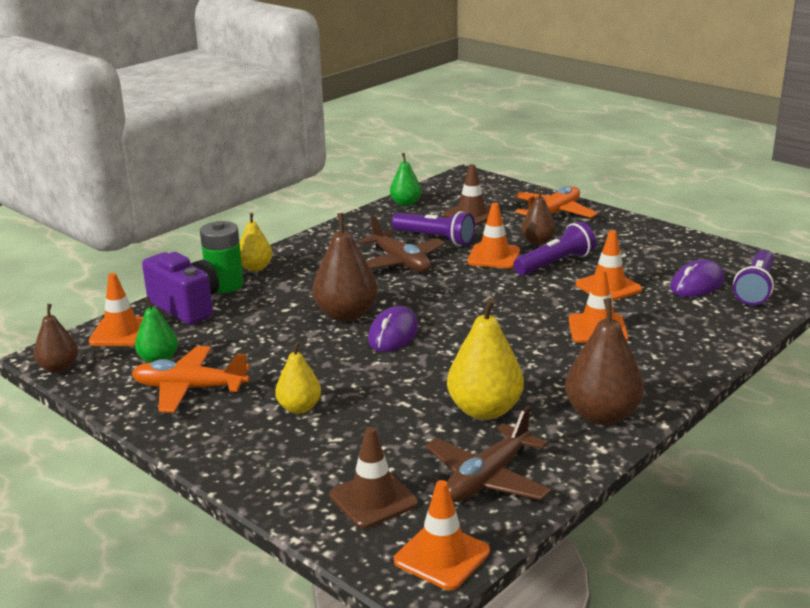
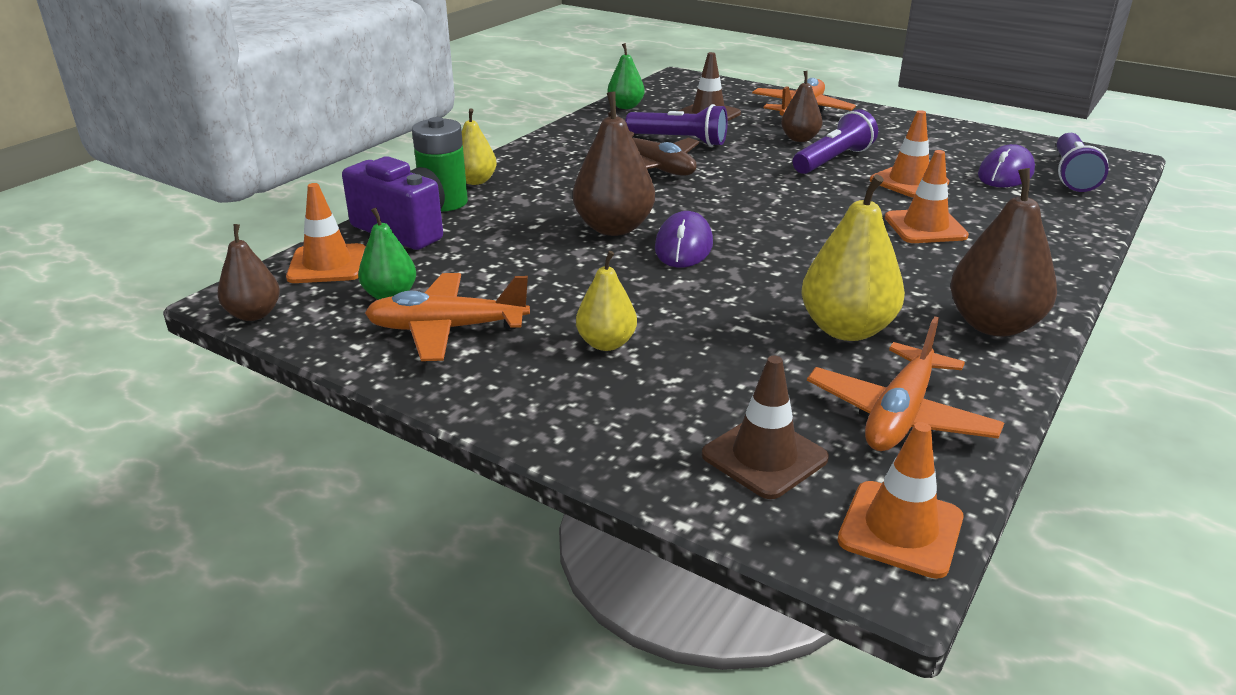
camera: 10 degrees left, 5 degrees up
brown plane [425,406,551,502] -> orange plane [807,316,1004,451]
orange traffic cone [468,203,520,268] -> none

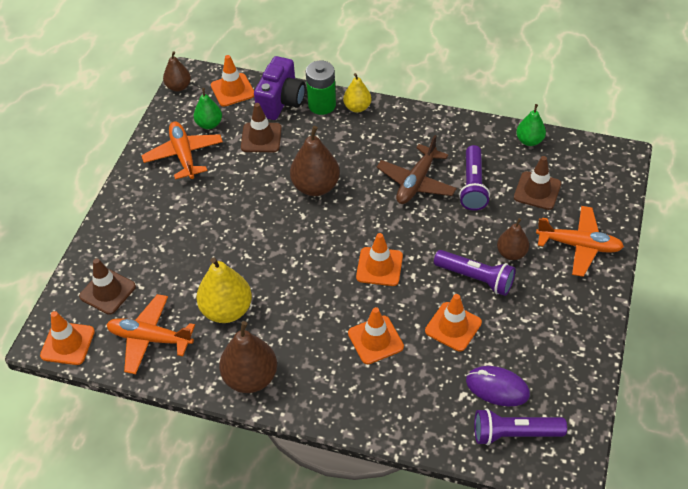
camera: 75 degrees right, 20 degrees up
yellow pear [576,251,637,351] -> none
purple mouse [655,211,713,268] -> none
none -> brown traffic cone [241,103,282,152]
none -> orange traffic cone [356,233,403,286]

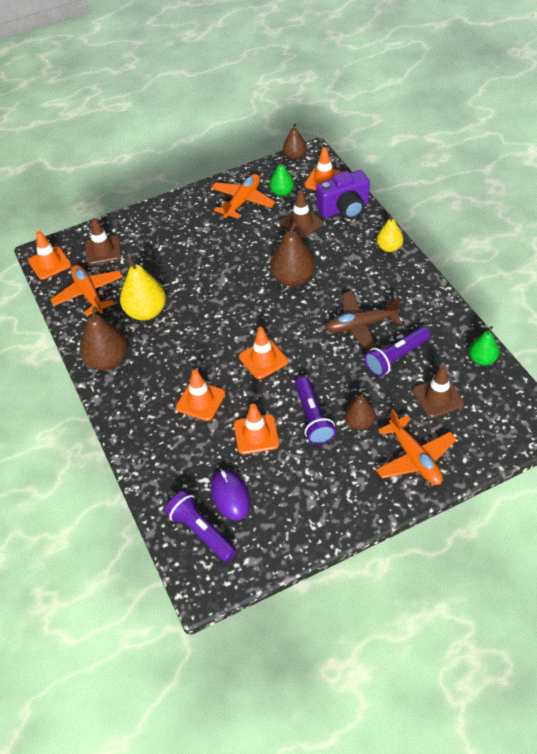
camera: 50 degrees right, 0 degrees up
green battery [306,60,336,115] -> none

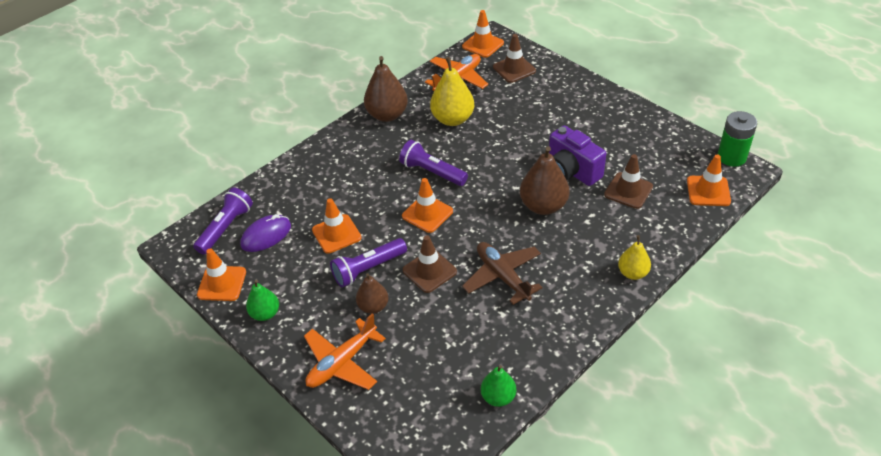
camera: 70 degrees right, 5 degrees down
orange traffic cone [176,369,225,421] -> orange traffic cone moved to [197,248,246,301]
orange plane [211,174,275,219] -> none
green pear [270,158,294,196] -> green pear moved to [246,280,279,321]
brown pear [283,123,307,160] -> green battery [718,111,757,167]
purple camera [316,170,370,219] -> purple camera moved to [549,125,606,186]
purple flashlight [365,327,430,377] -> purple flashlight moved to [399,140,468,186]
brown traffic cone [413,365,464,418] -> brown traffic cone moved to [403,235,457,293]

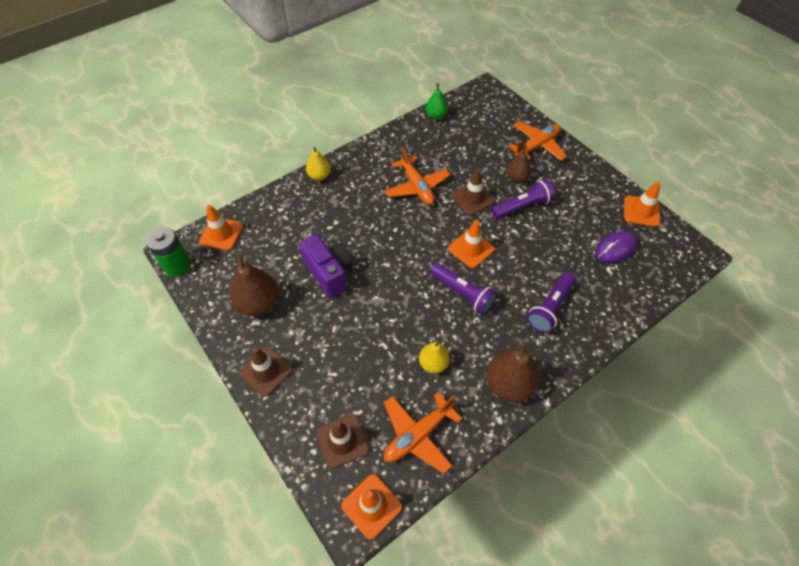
camera: 175 degrees left, 10 degrees up
purple flashlight [193,188,253,255] -> purple flashlight moved to [527,272,575,333]
green pear [246,280,279,321] -> none
orange traffic cone [312,198,362,253] -> none
yellow pear [430,57,474,126] -> yellow pear [419,342,450,373], size x0.61
brown plane [462,242,543,305] -> orange plane [385,147,450,205]
brown pear [520,146,569,215] -> brown pear moved to [229,254,279,316]
brown traffic cone [604,154,653,209] -> brown traffic cone moved to [239,346,293,397]

